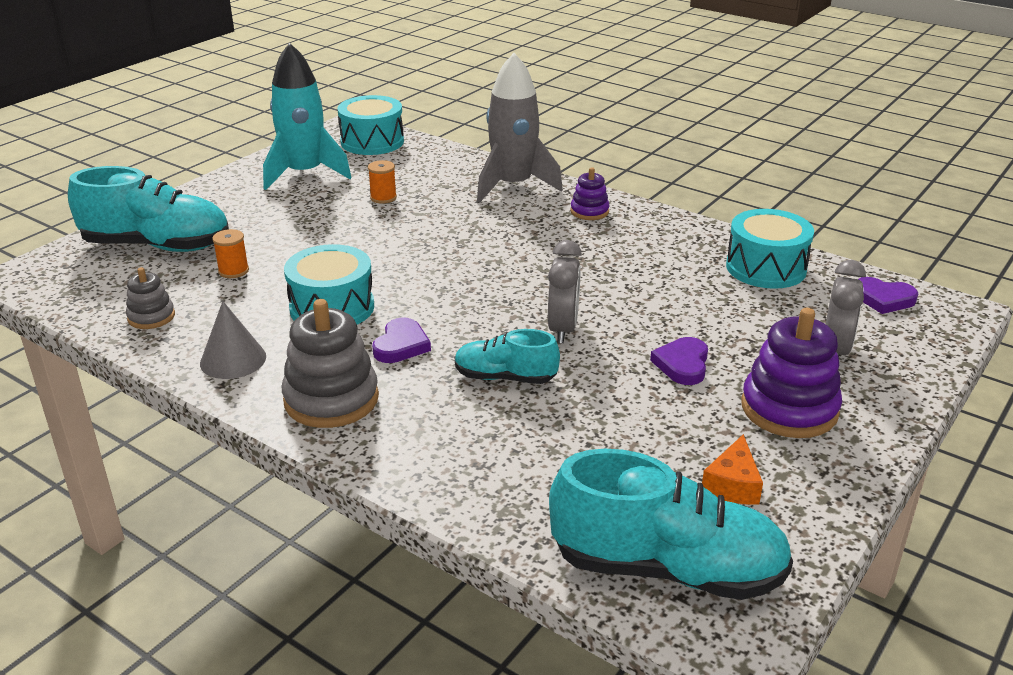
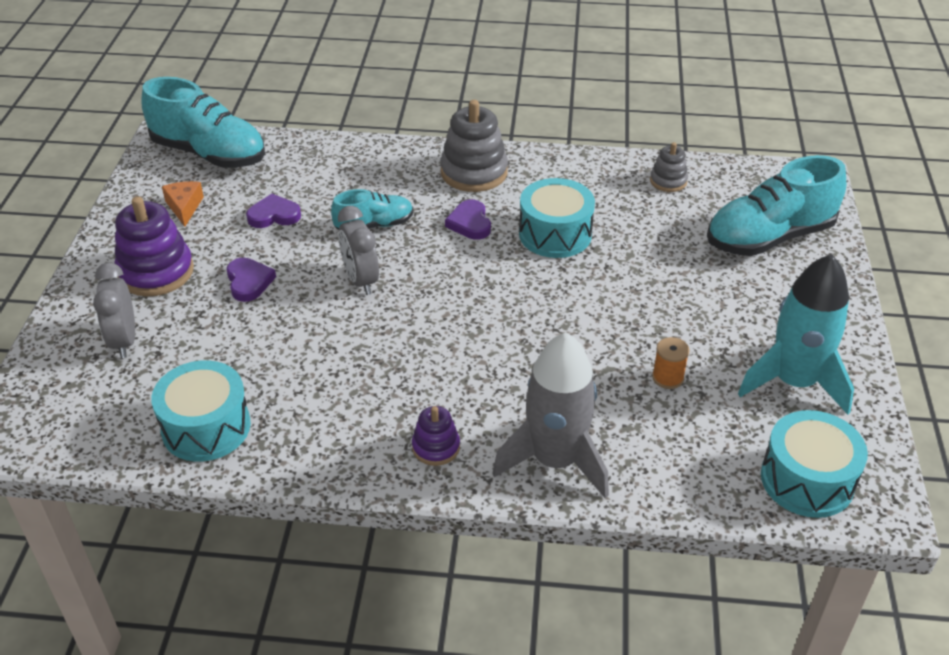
camera: 150 degrees right, 10 degrees up
grey cone [200,301,266,379] -> none
orange spool [212,229,249,278] -> none
turquoise shoe [549,449,793,600] -> turquoise shoe turned 135 degrees counterclockwise [142,77,265,168]
purple heart [859,277,918,314] -> purple heart moved to [246,194,301,228]

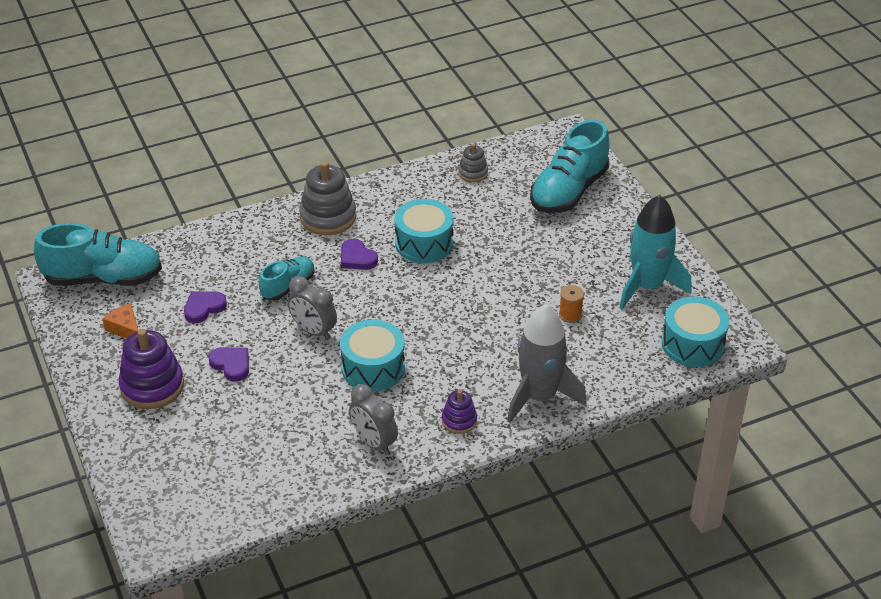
camera: 30 degrees left, 0 degrees up
grey clock [93,263,135,358] -> grey clock moved to [349,384,398,455]
turquoise drum [151,360,251,462] -> turquoise drum moved to [340,320,405,392]

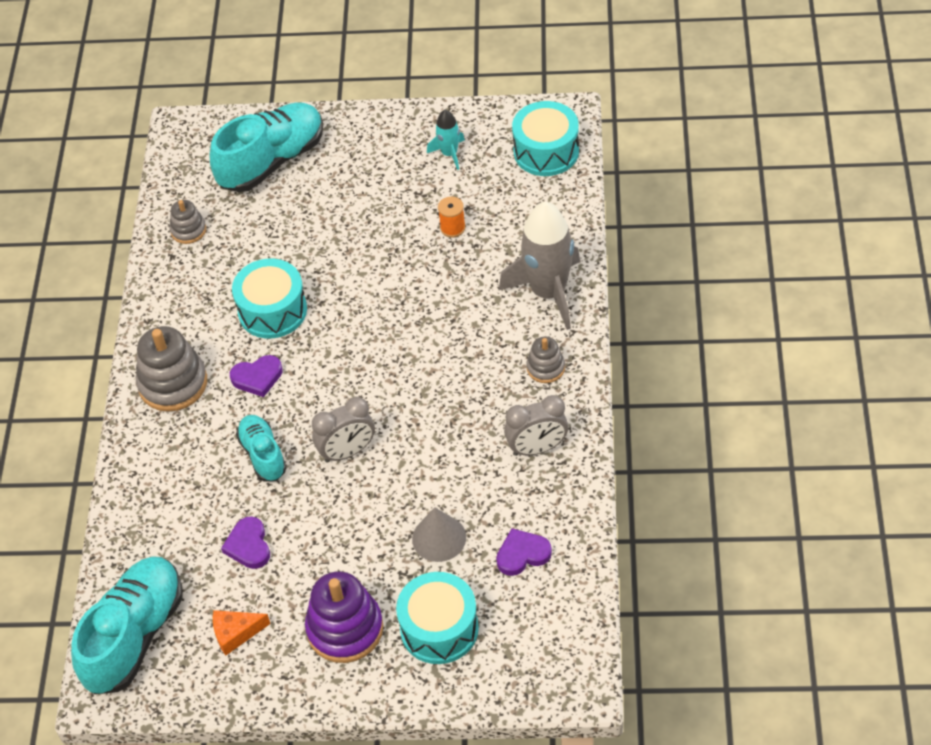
camera: 60 degrees left, 10 degrees up
purple heart [208,347,249,382] -> purple heart moved to [496,528,552,576]
turquoise drum [340,320,405,392] -> turquoise drum moved to [396,572,479,664]
purple stacking toy [442,390,477,434] -> grey stacking toy [526,337,565,383]
turquoise shoe [530,120,610,213] -> turquoise shoe turned 105 degrees counterclockwise [210,102,323,192]
turquoise rocket [619,195,692,309] -> turquoise rocket [427,110,465,170], size x0.49
none -> grey cone [412,507,466,562]

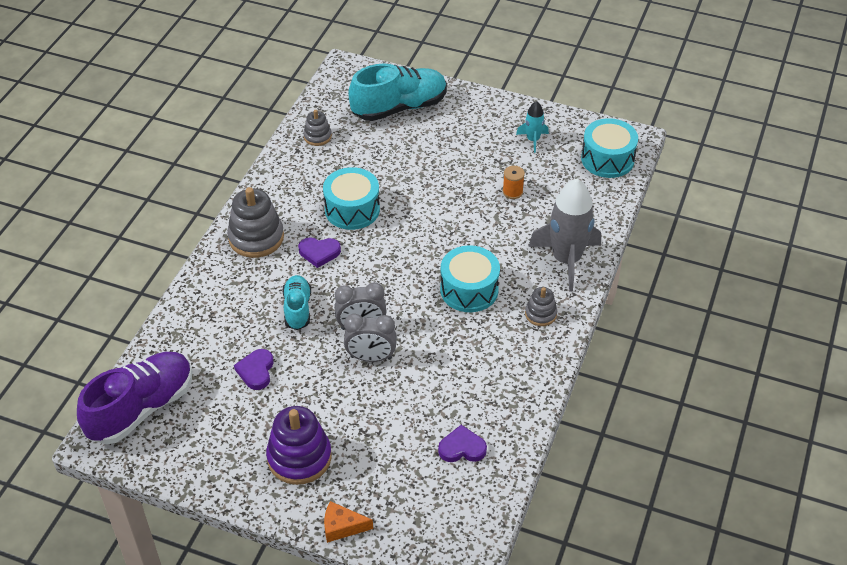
camera: 15 degrees right, 5 degrees down
turquoise shoe [71,556,183,694] -> purple shoe [77,352,193,444]
orange cheese [213,610,270,656] -> orange cheese moved to [324,501,373,543]
turquoise drum [396,572,479,664] -> turquoise drum moved to [440,245,500,312]
grey cone [412,507,466,562] -> none
grey clock [504,395,568,456] -> grey clock moved to [344,314,397,362]

